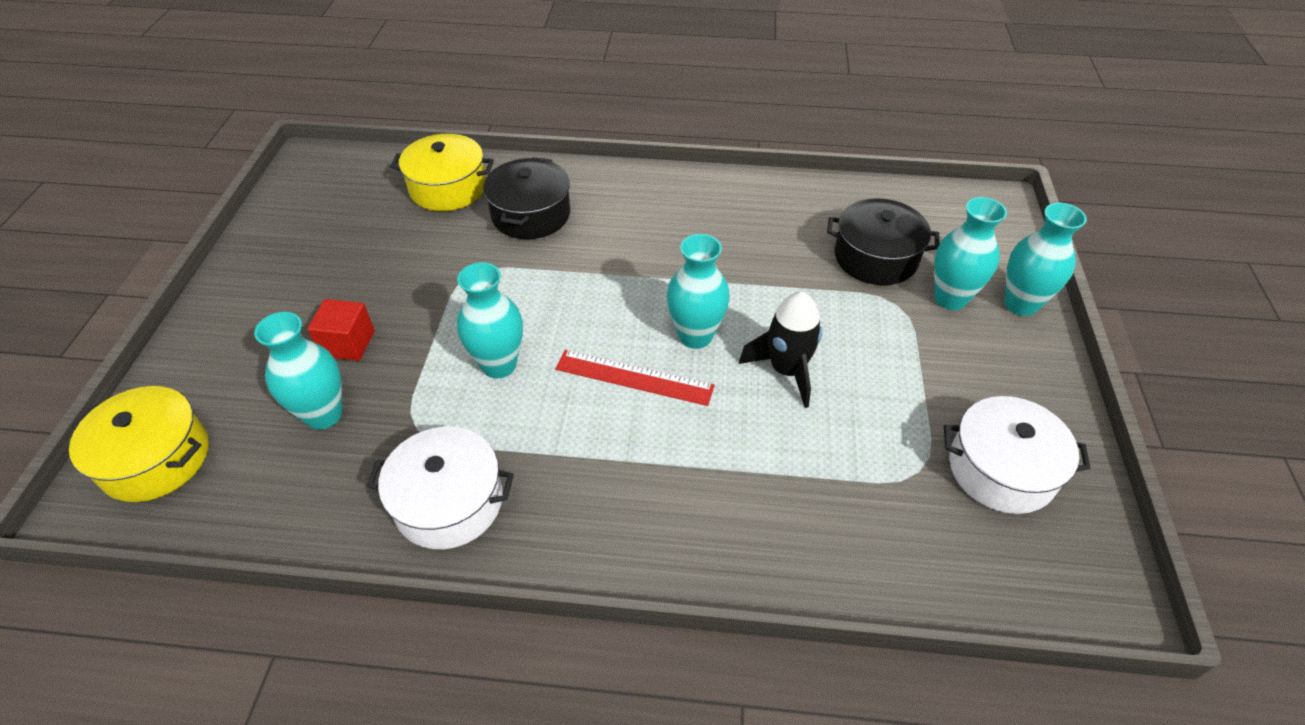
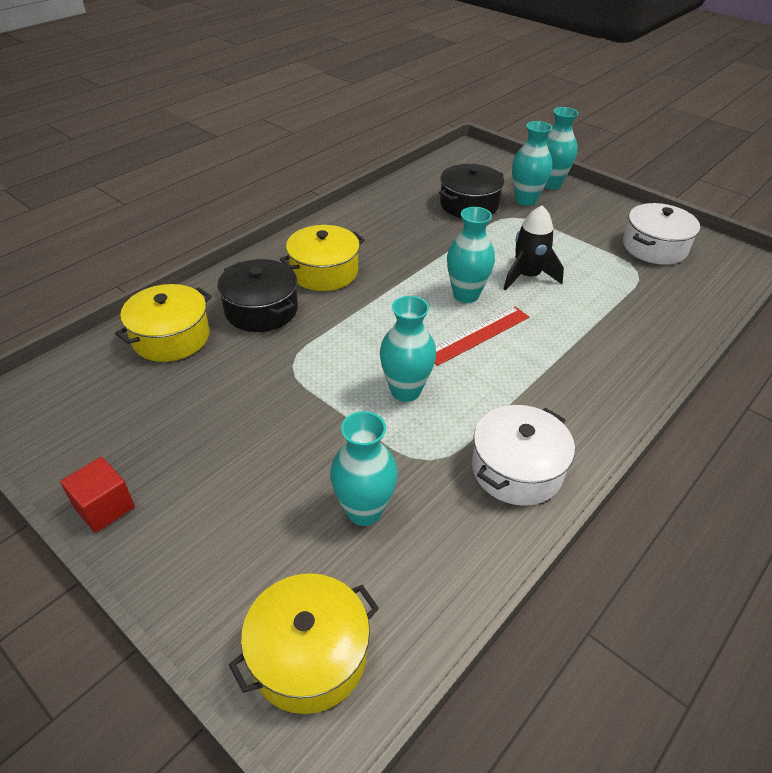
camera: 55 degrees left, 5 degrees down
red cube [307,299,375,361] -> red cube moved to [60,457,135,533]
none -> yellow pot [280,225,365,291]

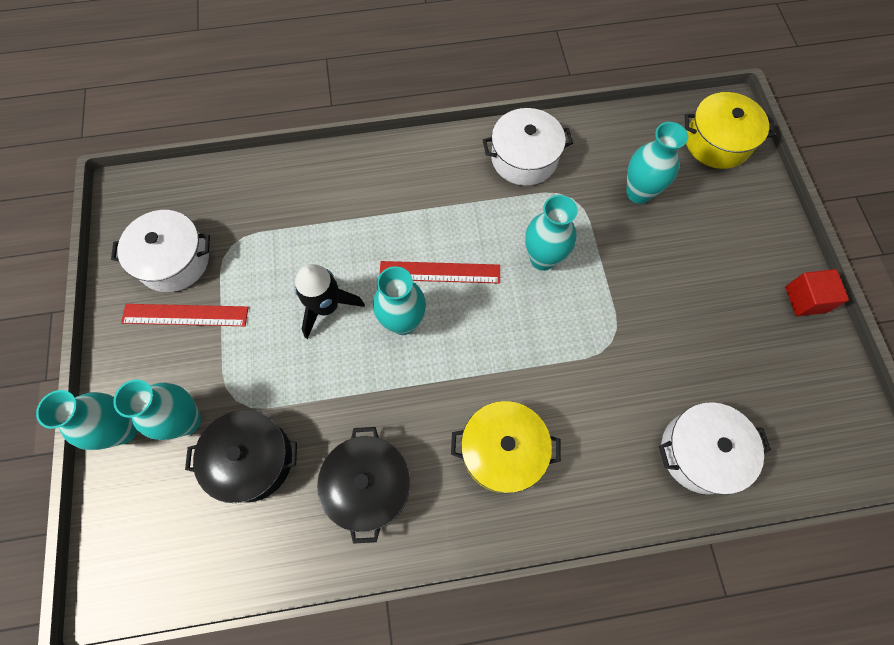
camera: 140 degrees left, 25 degrees up
yellow pot [115,284,212,362] -> white pot [659,402,771,495]
black pot [217,259,298,332] -> black pot moved to [317,427,410,544]
none -> red ruler [121,304,249,326]

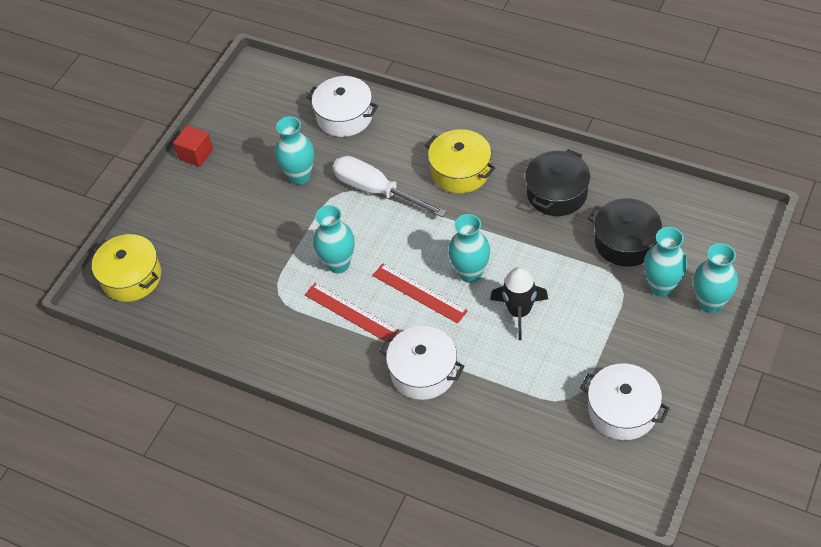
camera: 140 degrees left, 15 degrees down
red ruler [121,304,249,326] -> red ruler moved to [305,283,399,343]
white pot [483,108,573,186] -> white pot moved to [380,326,464,400]
turquoise vase [627,122,688,204] -> turquoise vase moved to [275,116,314,185]
none -> white screwdriver [333,156,447,217]

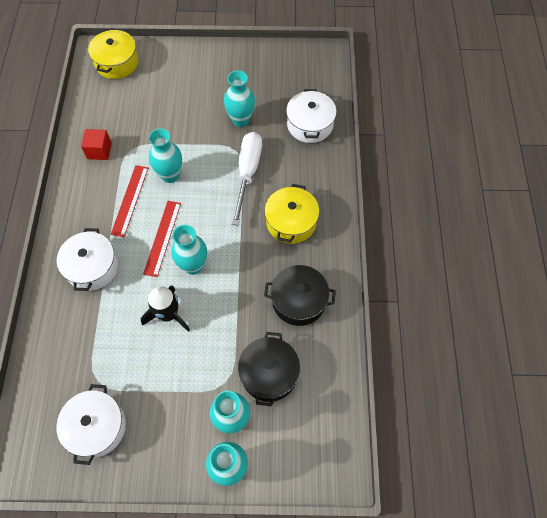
camera: 60 degrees right, 10 degrees up
red cube [173,125,213,167] -> red cube moved to [81,129,112,160]

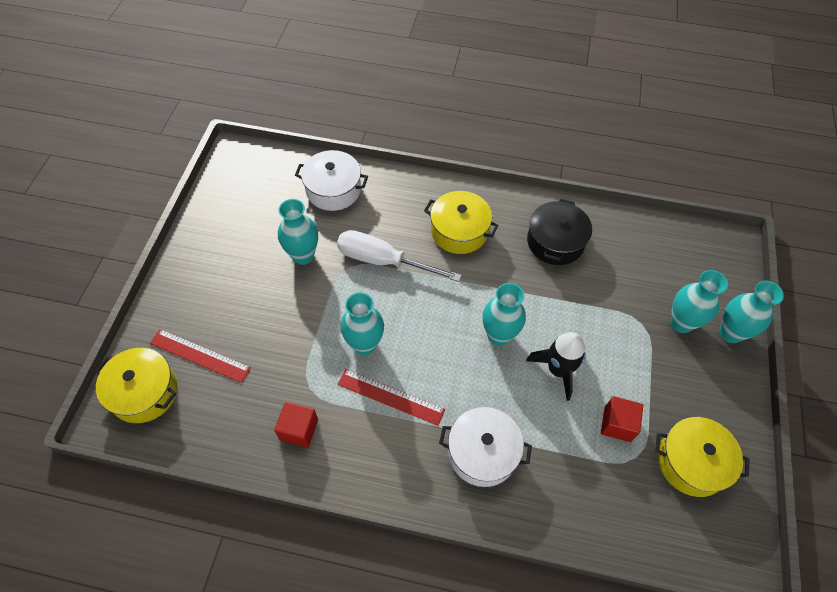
camera: 80 degrees left, 5 degrees down
white pot [56,384,126,465] -> yellow pot [655,417,749,497]
red ruler [143,201,181,277] -> red ruler moved to [150,329,251,383]
black pot [238,332,300,407] -> none
none -> red cube [601,396,643,442]

